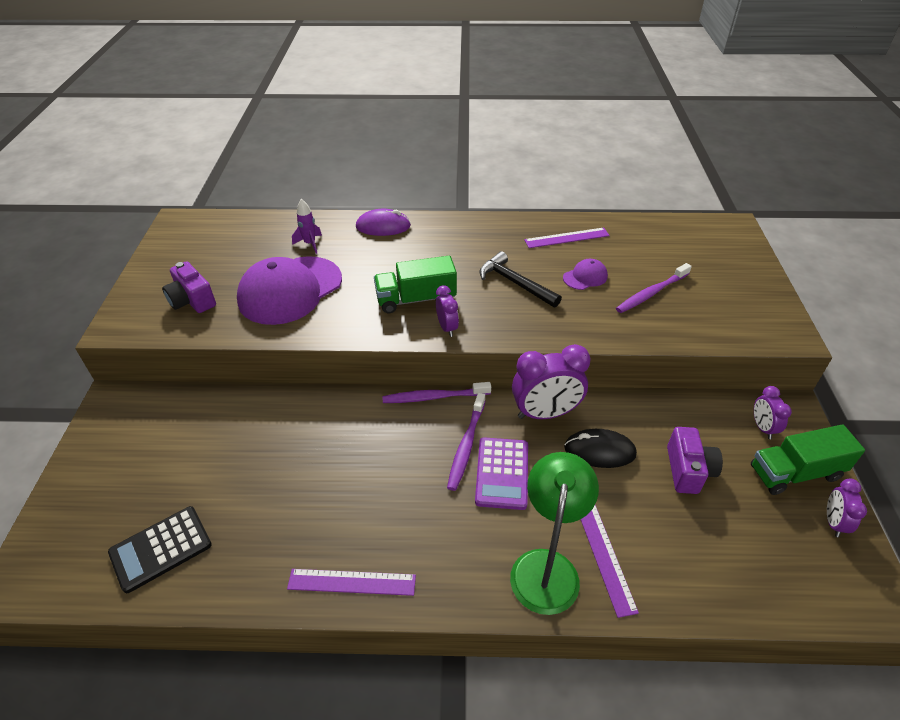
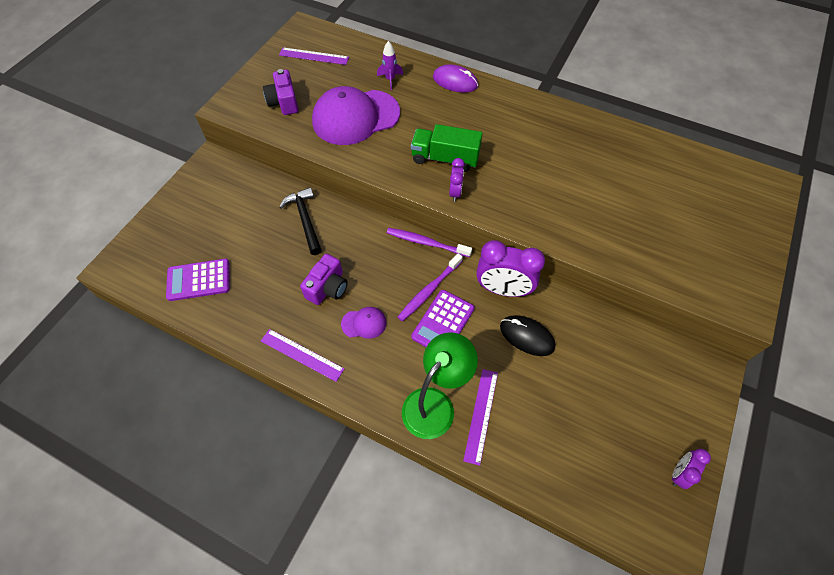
camera: 25 degrees right, 15 degrees up
black calculator [108,506,212,593] -> purple calculator [166,259,230,301]
black hammer [479,251,562,307] -> black hammer moved to [279,187,322,255]
purple ruler [524,228,610,248] -> purple ruler moved to [279,47,349,65]
purple cap [563,259,608,290] -> purple cap moved to [341,307,387,339]
purple toothbrush [616,263,692,313] -> none
purple camera [667,427,723,494] -> purple camera moved to [300,254,348,305]
green truck [751,425,865,495] -> none
purple clock [754,386,792,439] -> none

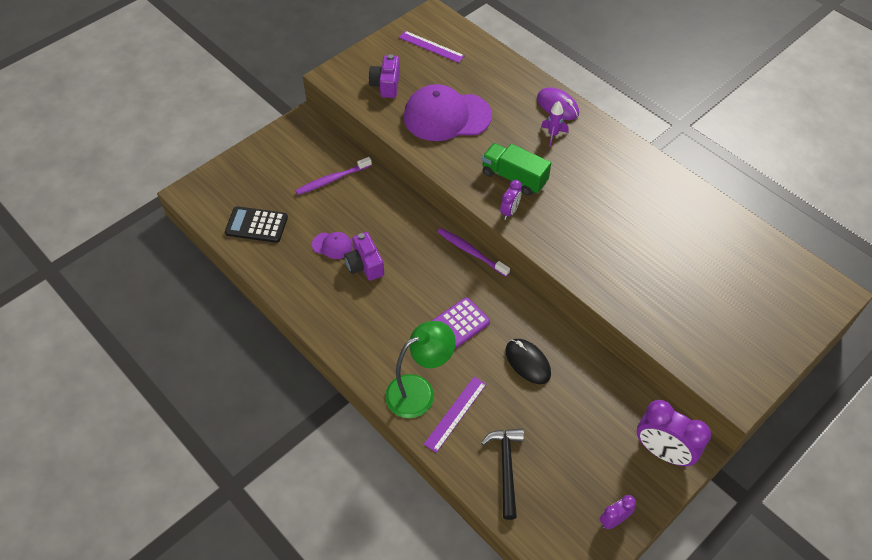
camera: 20 degrees right, 5 degrees down
purple calculator [166,259,230,301] -> black calculator [225,206,288,243]
purple ruler [261,329,345,382] -> none
black hammer [279,187,322,255] -> black hammer moved to [481,429,524,520]
purple camera [300,254,348,305] -> purple camera turned 105 degrees clockwise [344,232,384,281]
purple cap [341,307,387,339] -> purple cap moved to [312,232,353,259]
purple rocket [377,41,403,90] -> purple rocket moved to [541,101,568,146]
purple toothbrush [398,253,463,321] -> purple toothbrush moved to [295,157,372,195]
purple clock [476,240,545,297] -> purple clock moved to [637,400,711,466]

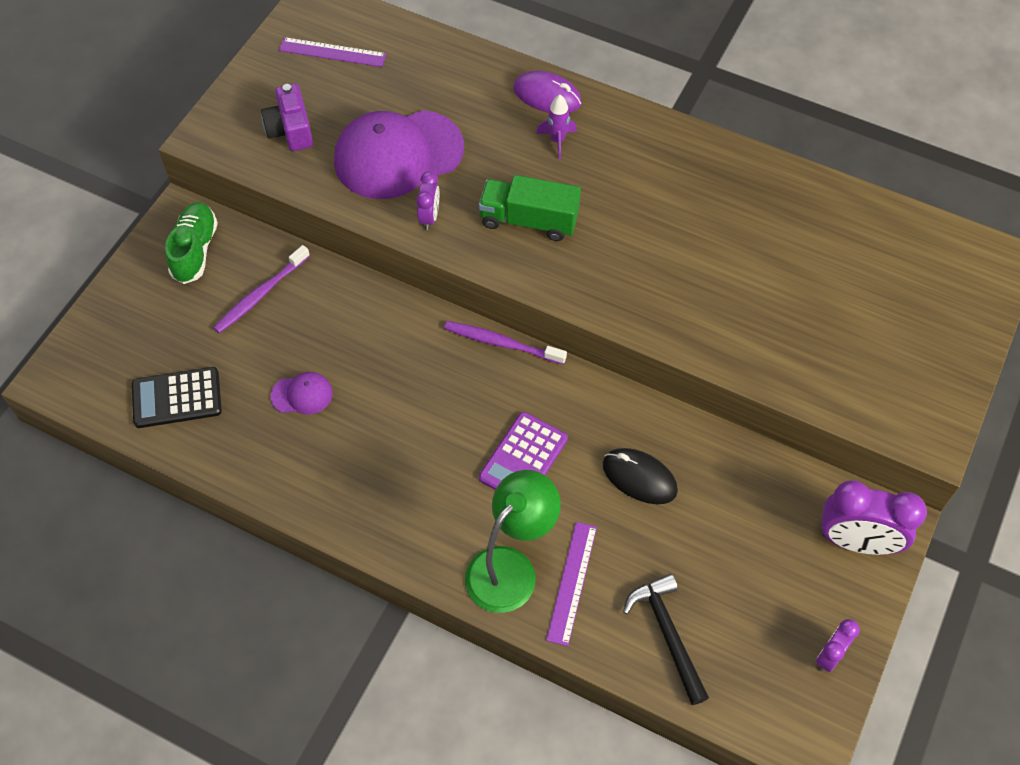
camera: 20 degrees left, 5 degrees up
purple camera [344,232,384,281] -> none
purple clock [500,180,522,220] -> purple clock moved to [416,171,439,230]
none -> green shoe [165,202,218,284]

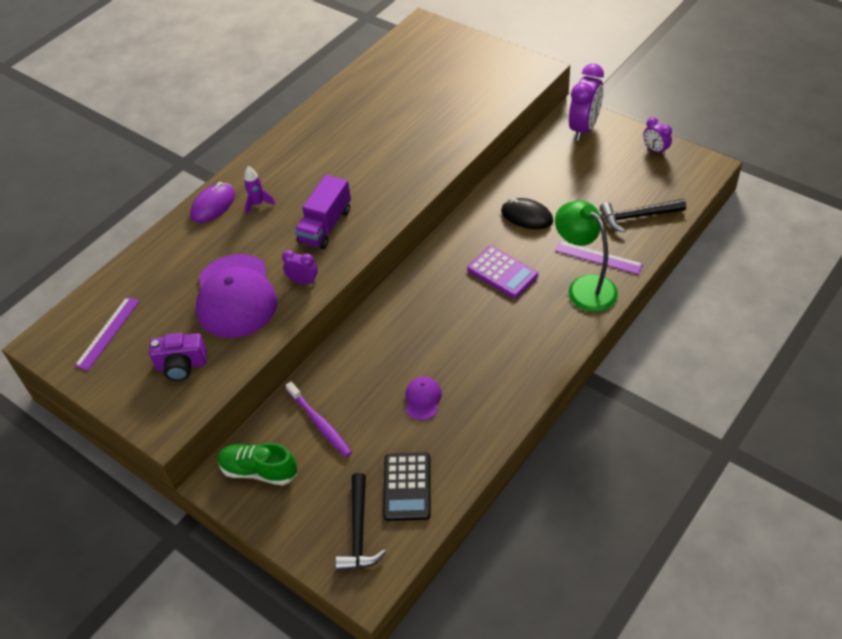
camera: 75 degrees left, 10 degrees down
purple toothbrush [444,321,567,365] -> none
green truck [479,175,581,241] -> purple truck [294,175,351,249]
black mouse [603,448,678,504] -> black mouse turned 75 degrees clockwise [501,198,553,229]
none -> black hammer [335,473,386,571]

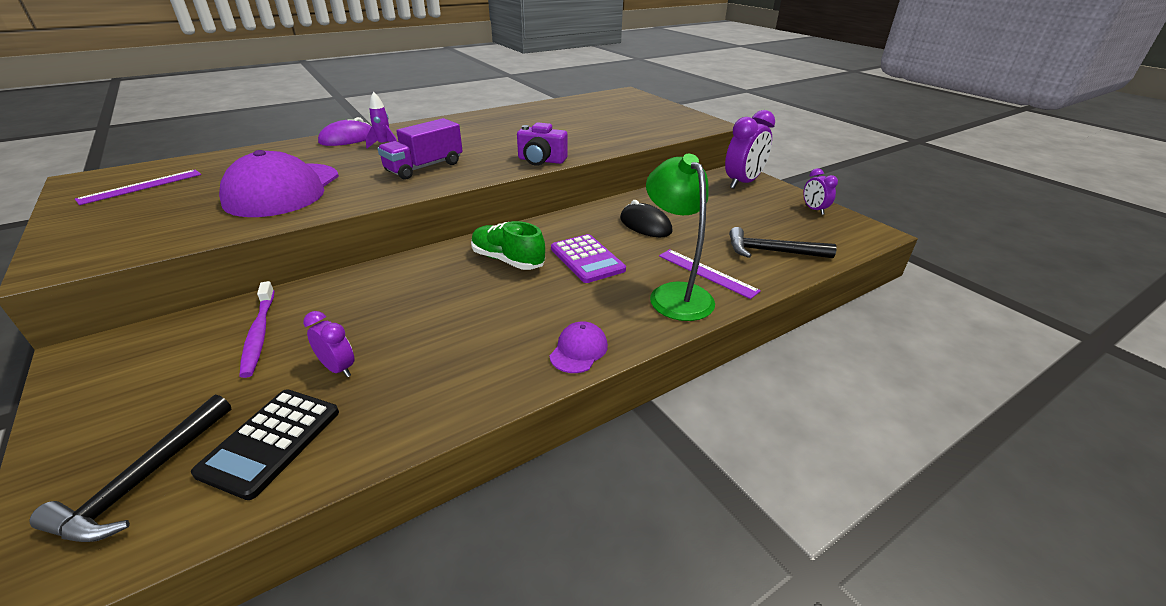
camera: 15 degrees right, 15 degrees down
purple camera [149,333,207,381] -> purple camera moved to [517,122,568,166]
green shoe [218,443,297,486] -> green shoe moved to [471,221,545,270]
purple clock [282,250,318,285] -> purple clock moved to [303,311,355,378]
purple cap [405,377,442,420] -> purple cap moved to [549,321,608,373]

